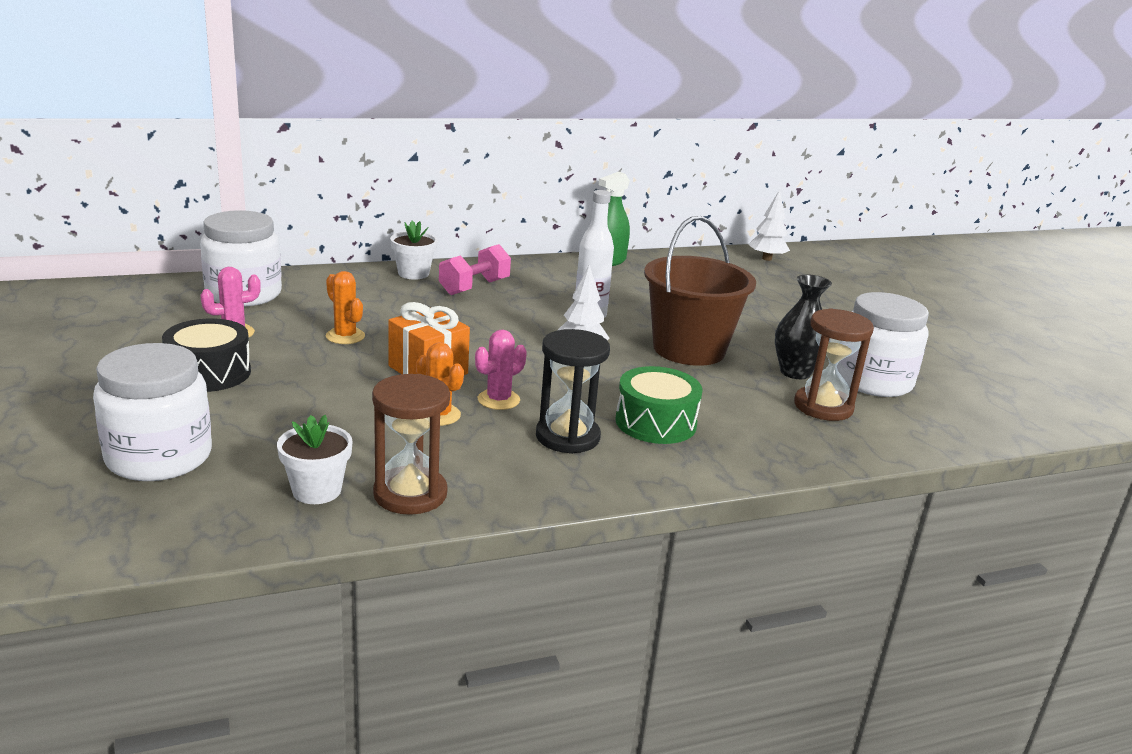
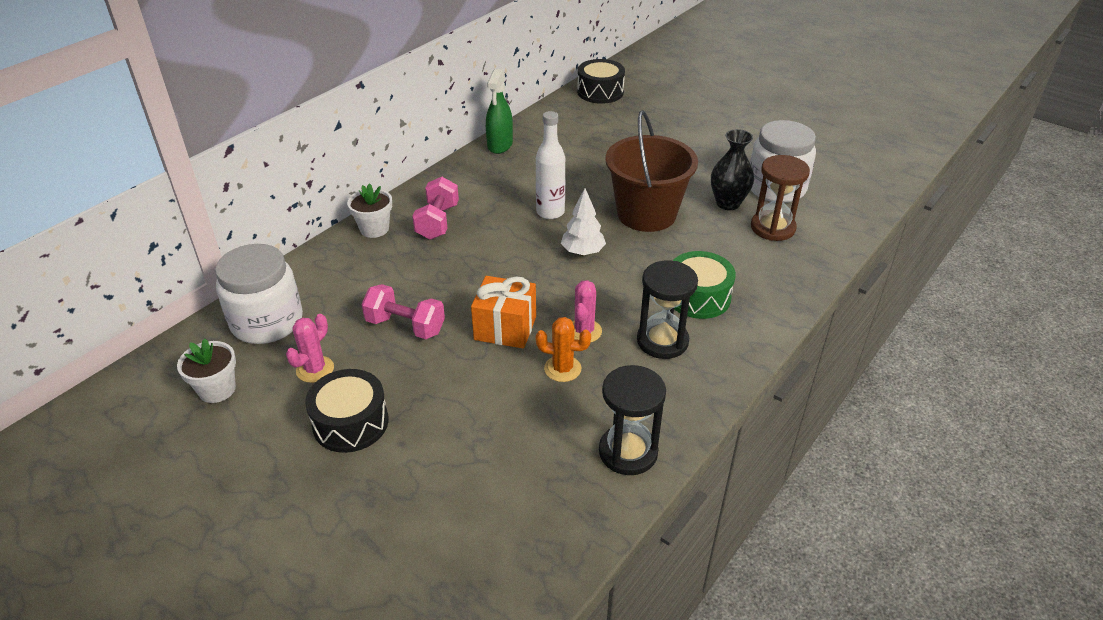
camera: 30 degrees left, 15 degrees up
white jar [93,343,212,481] -> none
white flower pot [277,415,352,504] -> white flower pot moved to [177,339,236,403]
orange cactus [326,271,365,344] -> pink dumbbell [361,284,445,339]
brown hourglass [372,374,450,515] -> black hourglass [599,365,666,475]
white tree [749,190,790,261] -> black drum [577,59,625,104]

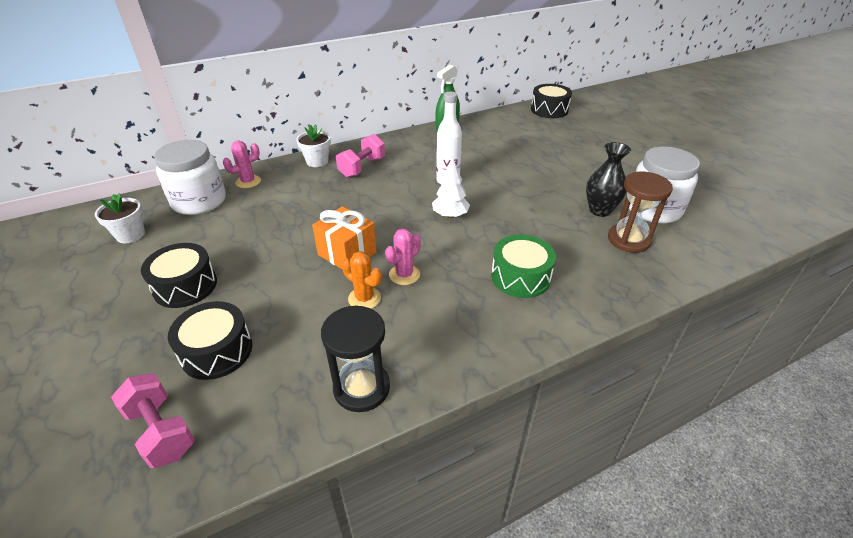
camera: 25 degrees right, 0 degrees up
pink cactus [286,314,334,383] -> pink cactus moved to [223,141,261,188]
pink dumbbell [361,284,445,339] -> pink dumbbell moved to [111,373,195,468]
brown bucket [606,110,698,232] -> none
black hourglass [637,260,698,359] -> none
none -> black drum [168,301,252,380]

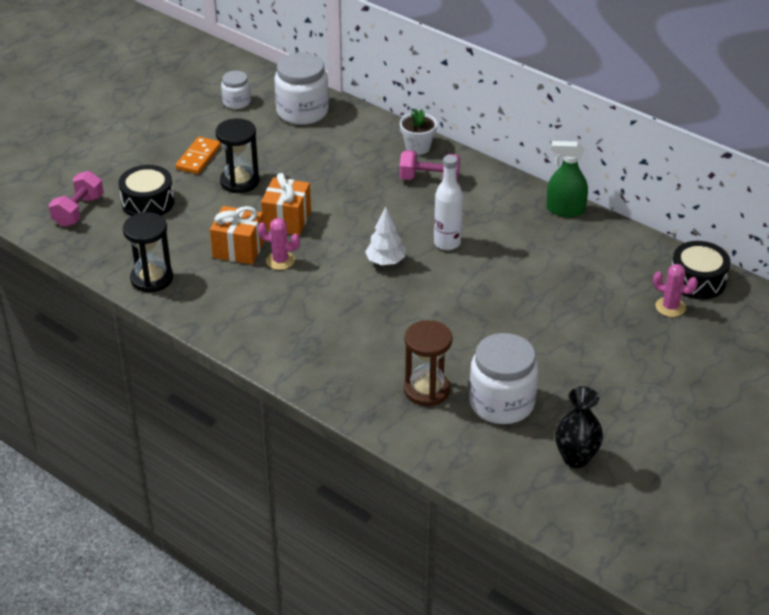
camera: 65 degrees right, 0 degrees up
white flower pot [95,193,145,243] -> white jar [221,71,251,109]
black drum [141,243,217,308] -> orange domino [175,137,221,174]
pink cactus [223,141,261,188] -> pink cactus moved to [653,264,698,317]
orange cactus [342,251,382,309] -> orange gift [210,206,265,264]
green drum [491,235,556,298] -> none
black vase [586,142,631,217] -> black vase moved to [555,386,603,468]
none -> black hourglass [216,118,259,193]

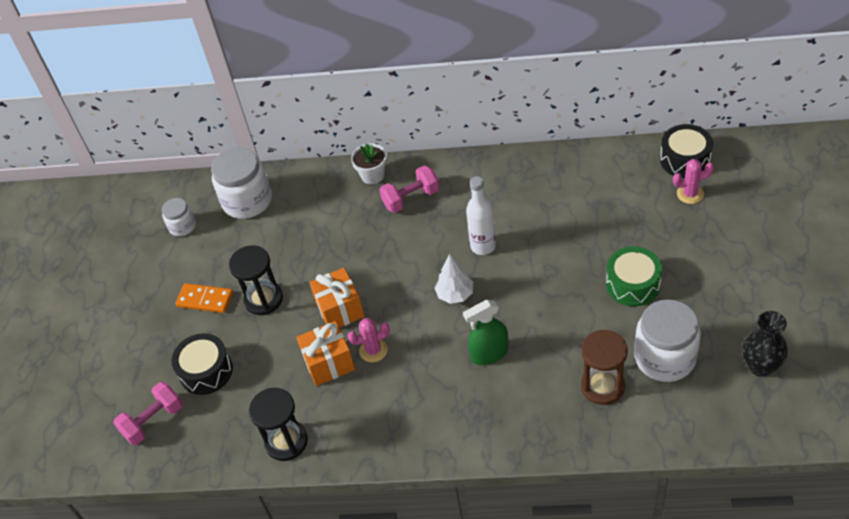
camera: 30 degrees left, 10 degrees up
pink dumbbell [49,171,104,227] -> pink dumbbell turned 60 degrees clockwise [114,382,183,445]
orange domino [175,137,221,174] -> orange domino turned 60 degrees counterclockwise [175,283,233,313]
green spray bottle [546,141,588,217] -> green spray bottle moved to [463,300,508,365]
none -> green drum [606,246,662,306]

